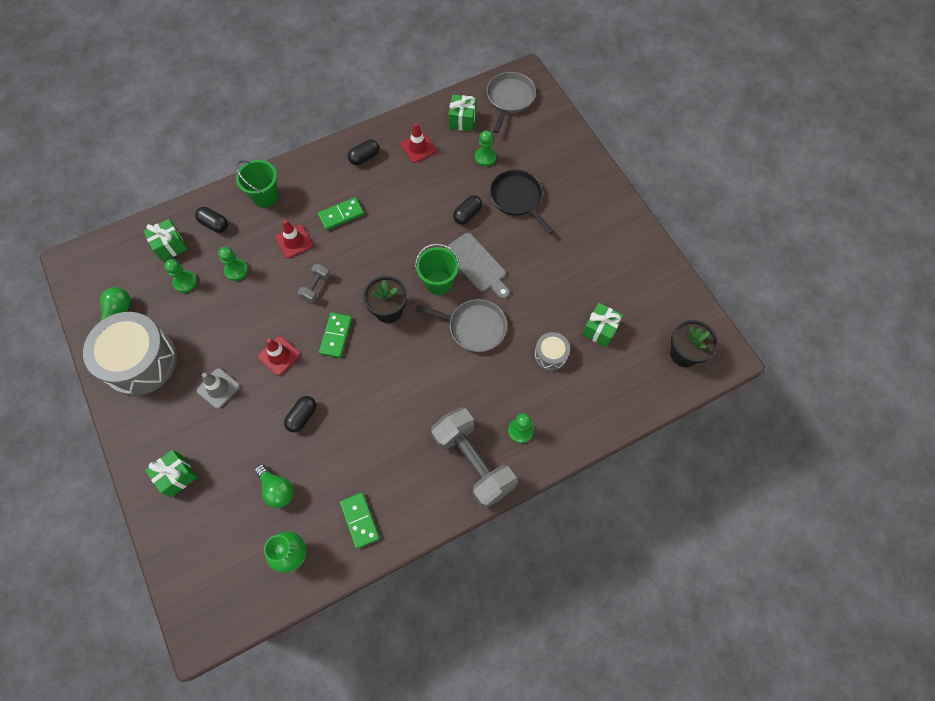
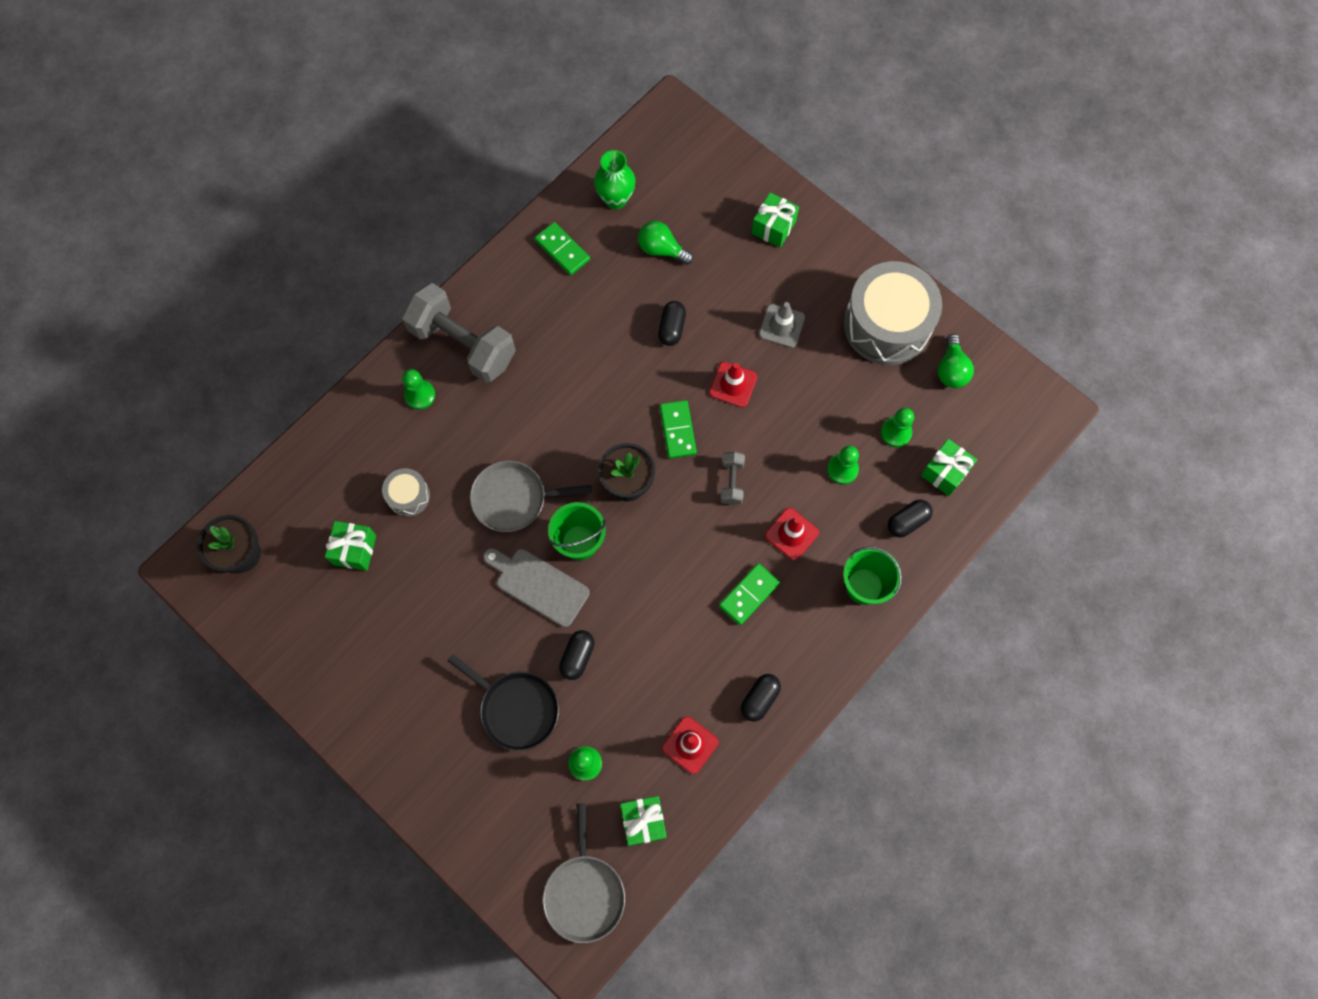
camera: 160 degrees right, 5 degrees up
black capsule [195,207,228,233] -> black capsule turned 45 degrees counterclockwise [888,499,933,538]

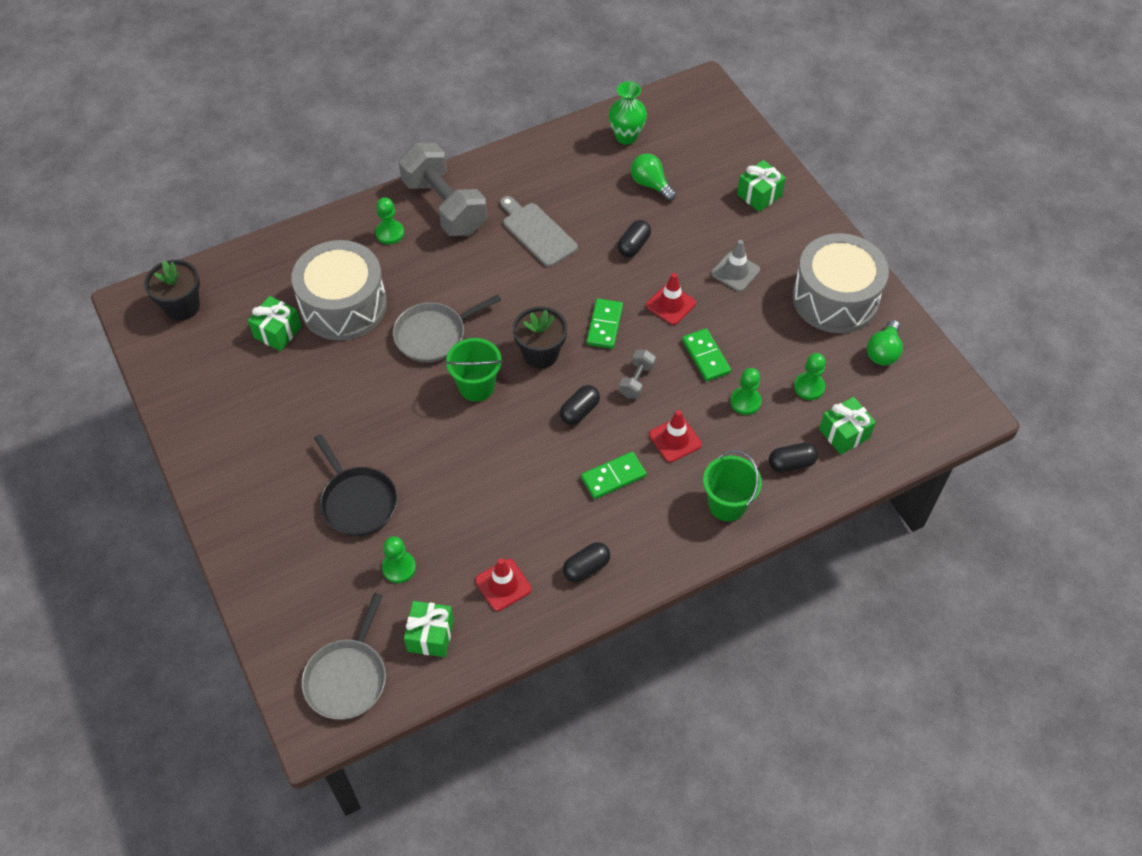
camera: 20 degrees right, 15 degrees down
grey drum [382,468,430,517] -> grey drum [291,240,387,341], size x2.15
grey pan [470,461,592,532] -> grey pan turned 45 degrees counterclockwise [393,295,501,363]
grey cutting board [484,548,590,627] -> grey cutting board moved to [500,196,578,267]
green domino [535,222,590,275] -> green domino moved to [682,329,731,382]
black capsule [559,630,594,680] -> black capsule moved to [560,385,600,425]

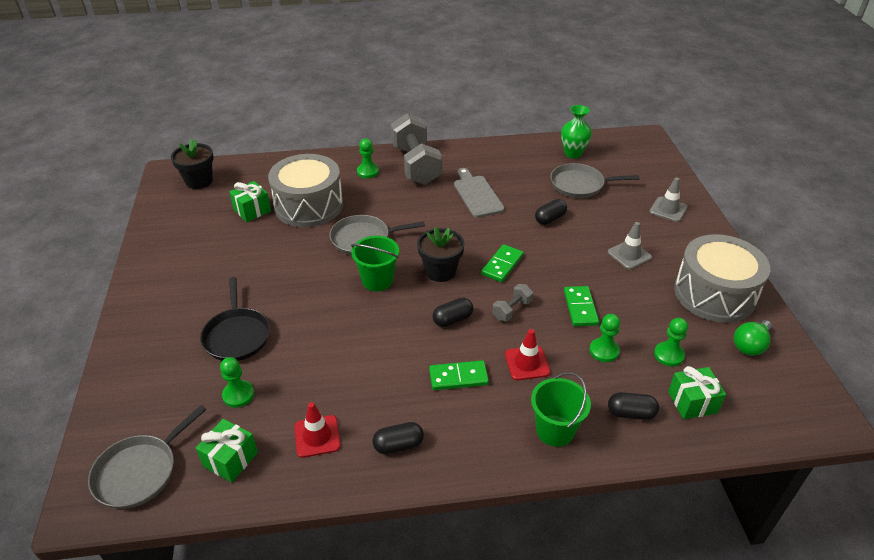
camera: 20 degrees right, 15 degrees down
green light bulb [631,153,676,201] -> grey pan [550,163,639,198]
red traffic cone [646,273,696,325] -> none
green gift [737,160,786,212] -> grey traffic cone [650,177,688,222]

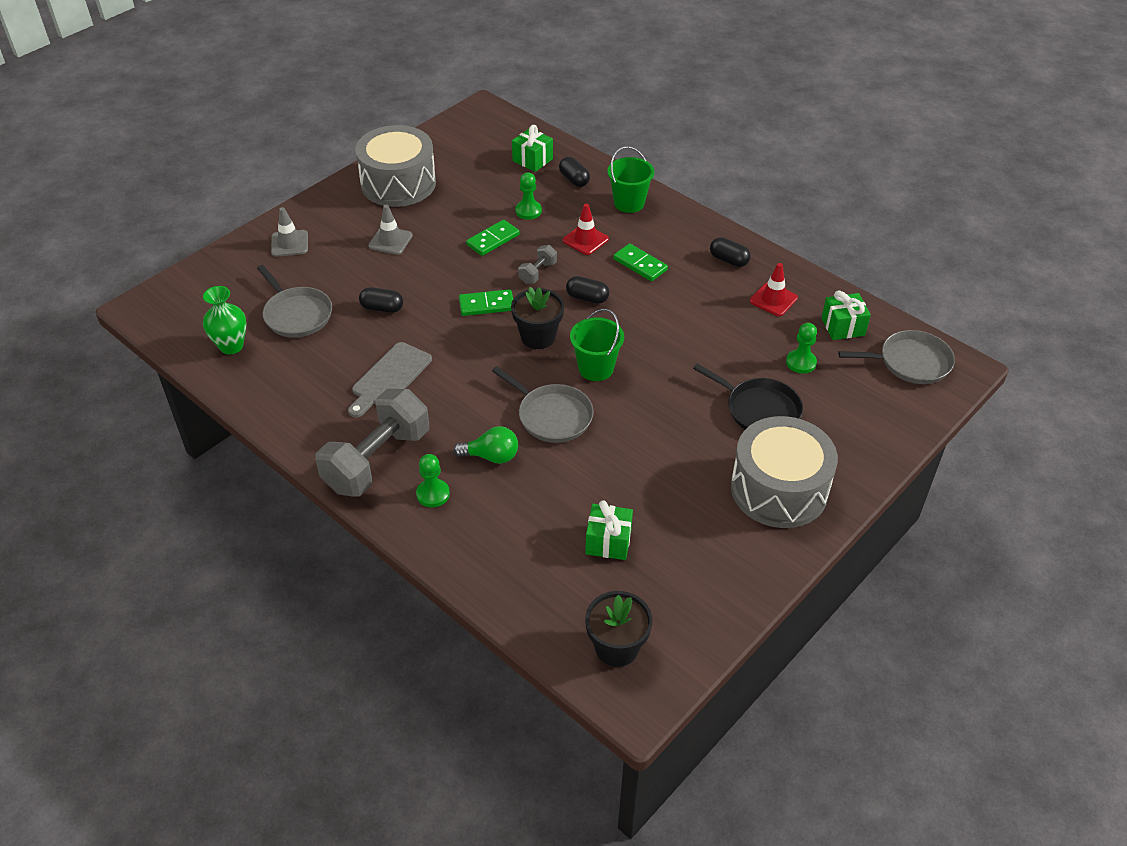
camera: 130 degrees left, 5 degrees up
black pan [200,277,270,361] -> black pan turned 90 degrees clockwise [693,364,803,429]
grey drum [268,154,343,227] -> grey drum moved to [731,416,838,528]
grey dumbbell [492,284,533,322] -> grey dumbbell turned 60 degrees counterclockwise [518,245,557,284]
green pawn [654,318,688,367] -> none
green light bulb [734,320,772,356] -> green light bulb moved to [453,426,518,464]

